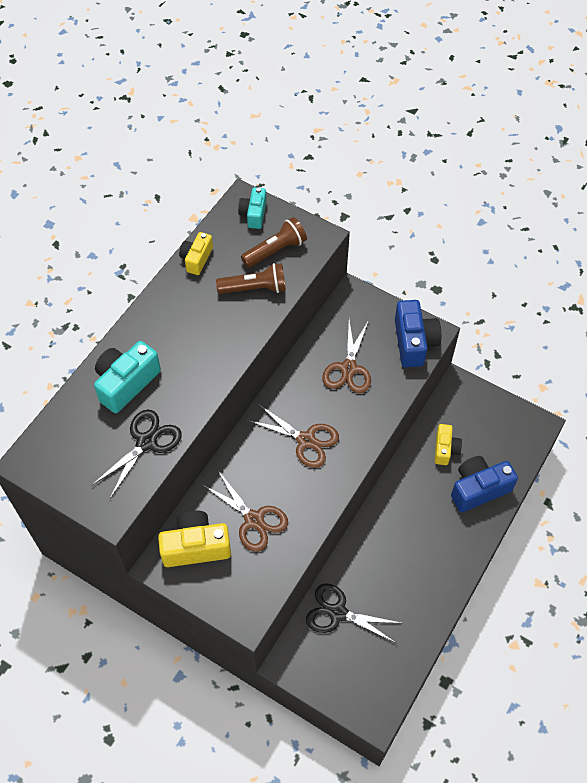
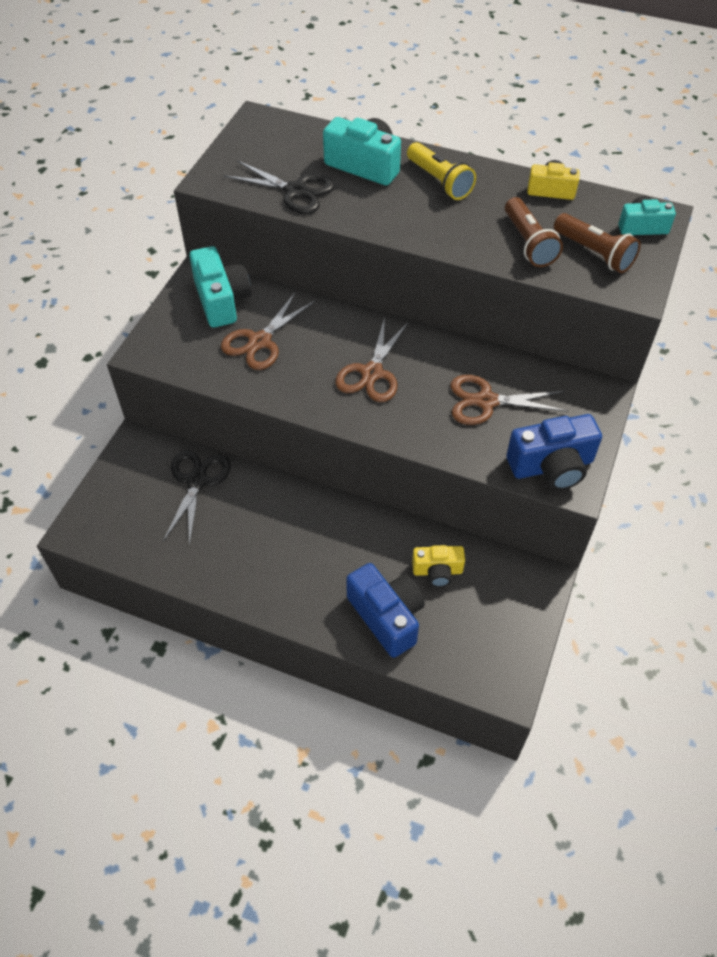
camera: 80 degrees right, 5 degrees down
yellow camera [158,510,231,567] -> turquoise camera [189,246,251,328]
none -> yellow flashlight [407,142,476,200]

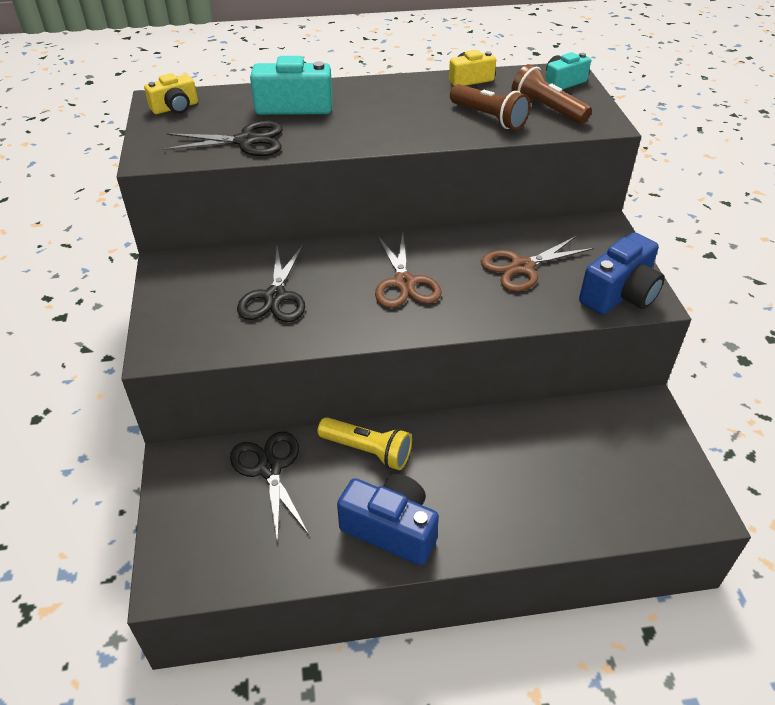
camera: 30 degrees left, 10 degrees down
turquoise camera [189,246,251,328] -> none
brown scissors [221,292,316,370] -> black scissors [237,245,305,322]
blue camera [346,563,425,658] -> blue camera moved to [337,474,439,565]
yellow flashlight [407,142,476,200] -> yellow flashlight moved to [318,417,412,470]
yellow camera [412,545,465,587] -> yellow camera moved to [144,73,198,114]
brown flashlight [554,213,641,273] -> brown flashlight turned 150 degrees counterclockwise [512,64,592,124]

